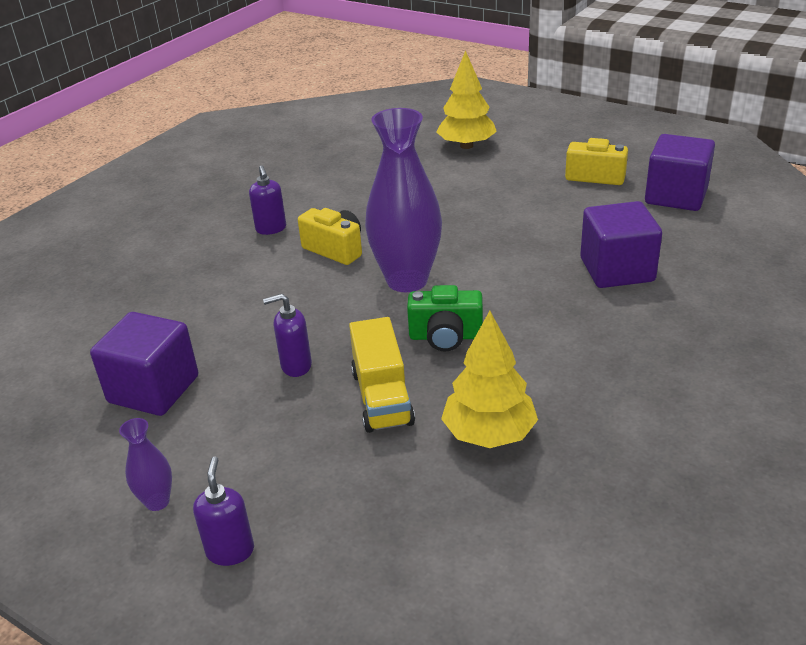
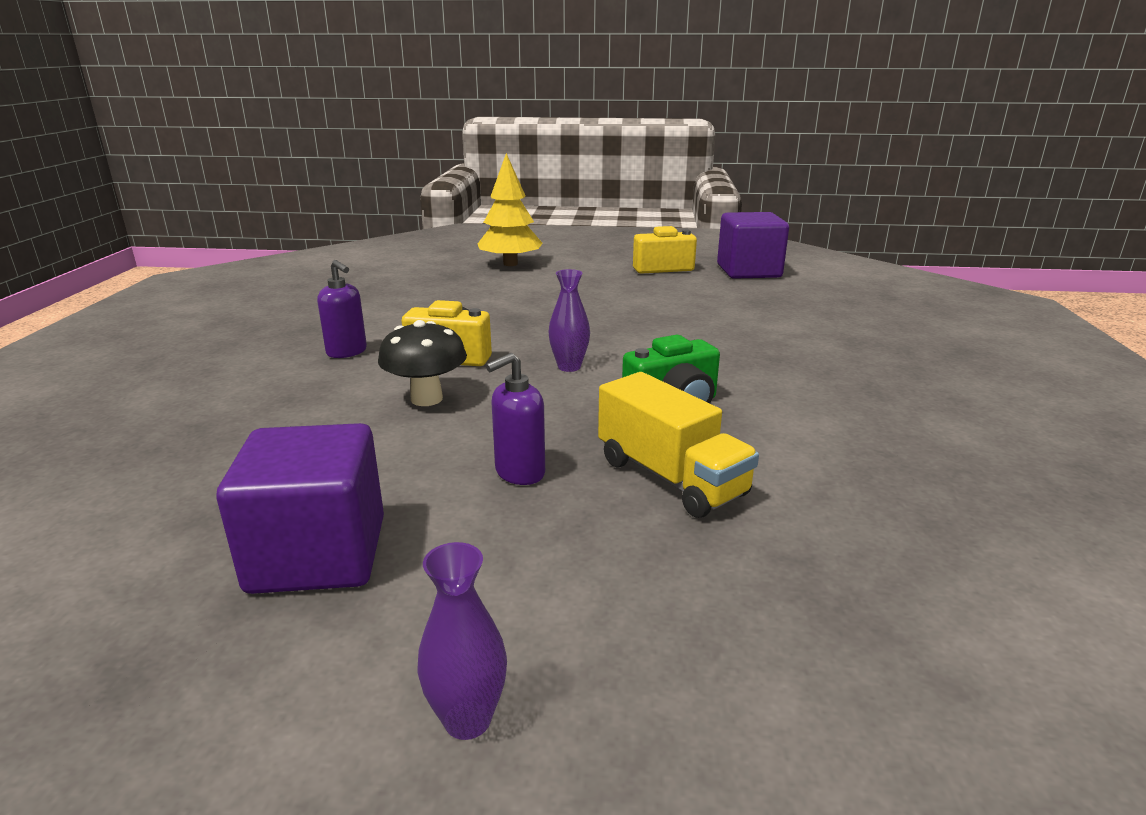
camera: 30 degrees left, 10 degrees down
purple soap dispenser [193,456,254,566] -> none
purple vase [365,108,442,292] -> purple vase [548,269,590,372], size x0.44
yellow tree [441,311,538,448] -> none
purple cube [580,201,662,288] -> none
none -> black mushroom [378,320,467,406]

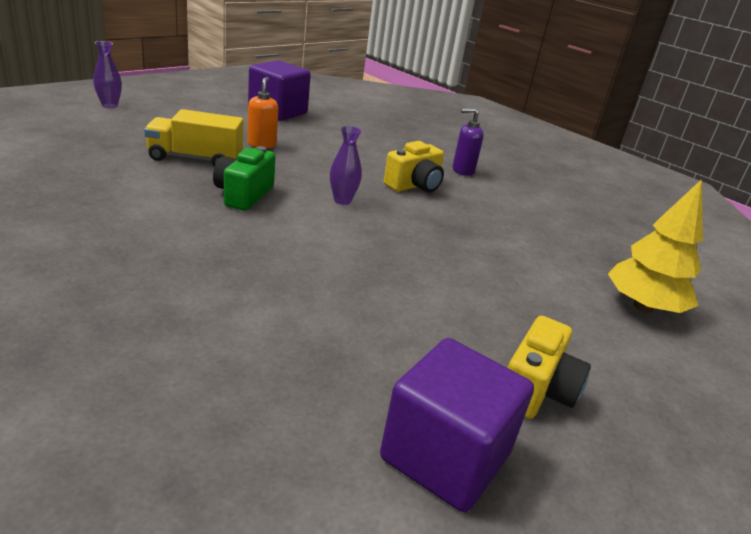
camera: 125 degrees right, 5 degrees up
black mushroom [378,320,467,406] -> none
purple vase [417,542,507,740] -> purple vase moved to [93,41,122,109]
purple soap dispenser [486,353,545,485] -> orange soap dispenser [247,77,278,149]

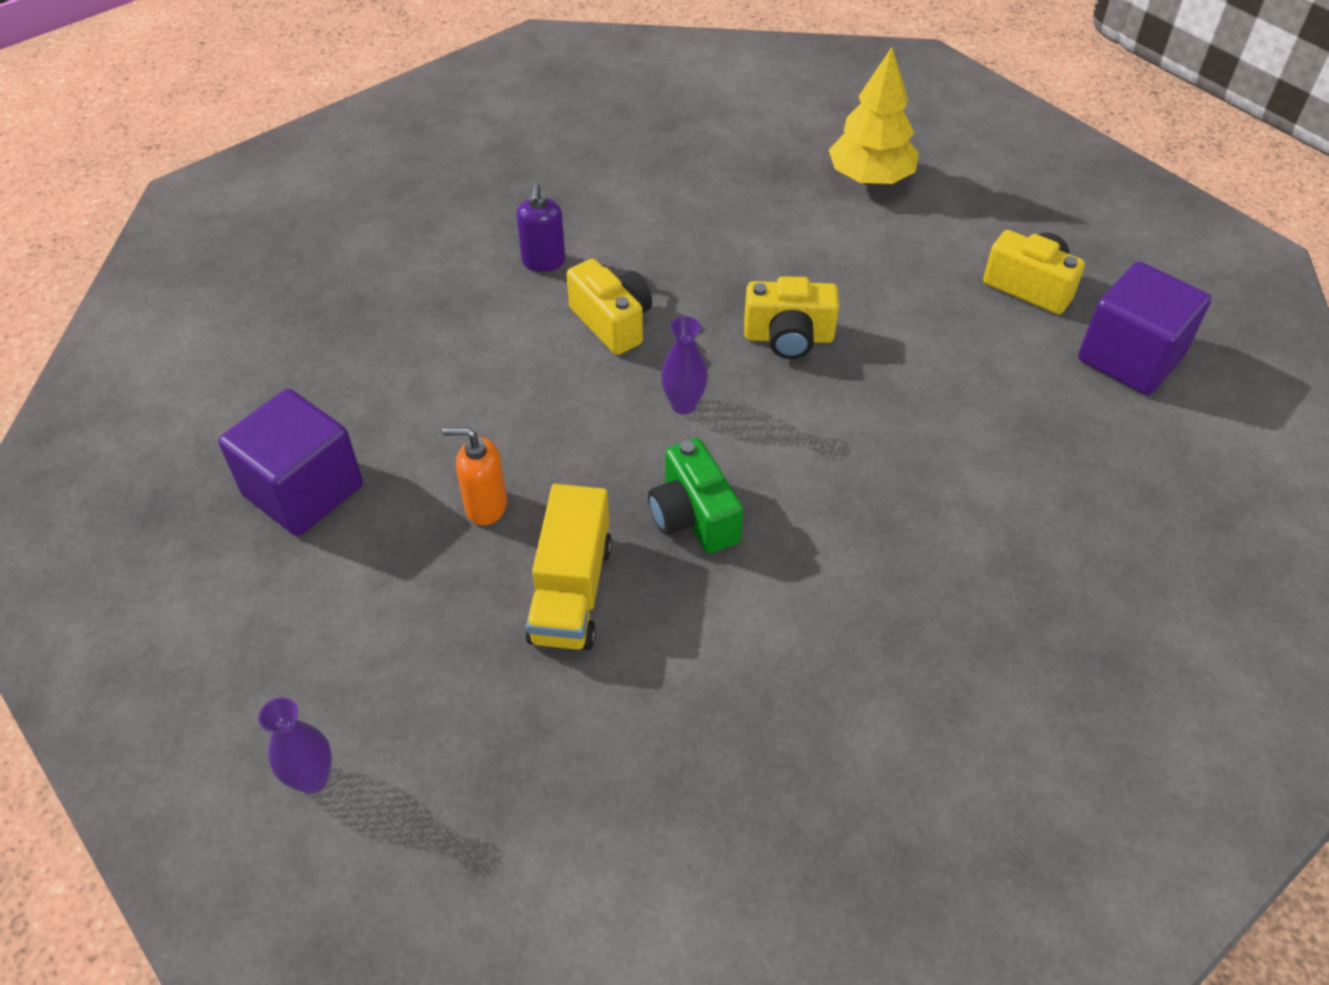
camera: 80 degrees left, 20 degrees up
green camera [213,146,276,211] -> green camera turned 45 degrees clockwise [648,438,743,553]
none -> yellow camera [744,276,839,359]

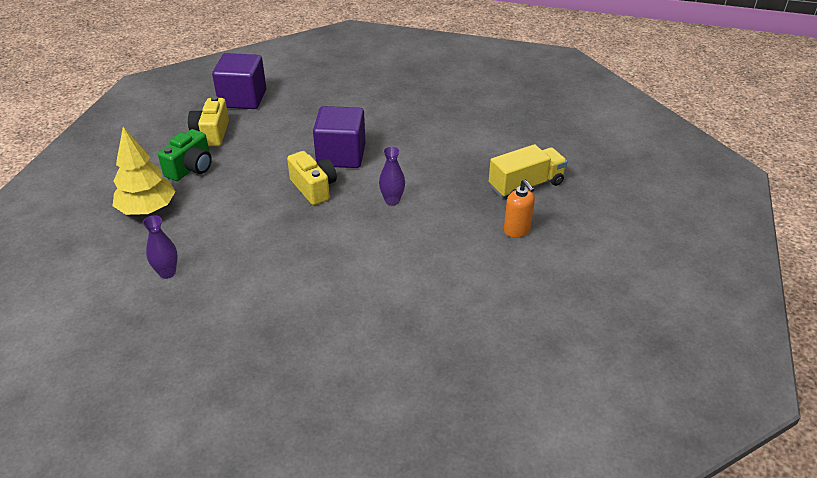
camera: 125 degrees left, 10 degrees down
purple cube [218,389,363,536] -> purple cube moved to [313,106,366,168]
purple vase [258,697,332,794] -> purple vase moved to [142,215,178,279]
purple soap dispenser [516,182,566,272] -> none
yellow camera [567,259,652,355] -> none
green camera [648,438,743,553] -> green camera moved to [158,129,212,181]

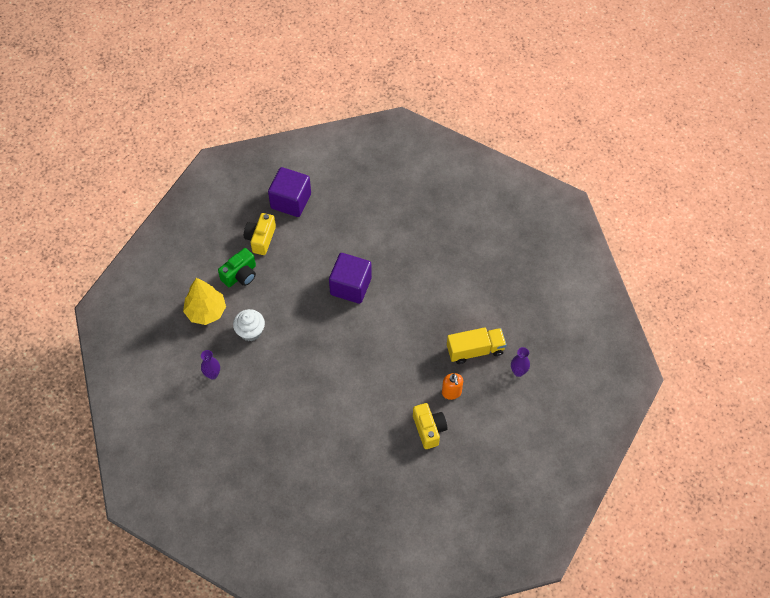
camera: 15 degrees right, 20 degrees up
yellow camera [287,151,337,205] -> yellow camera moved to [413,403,447,449]
purple vase [379,146,405,206] -> purple vase moved to [511,347,530,377]
none -> white cupcake [233,309,265,341]

